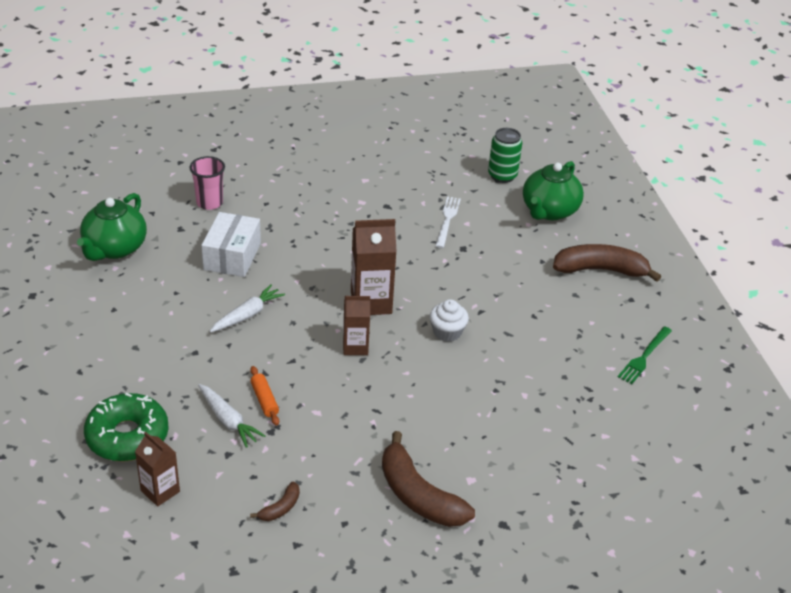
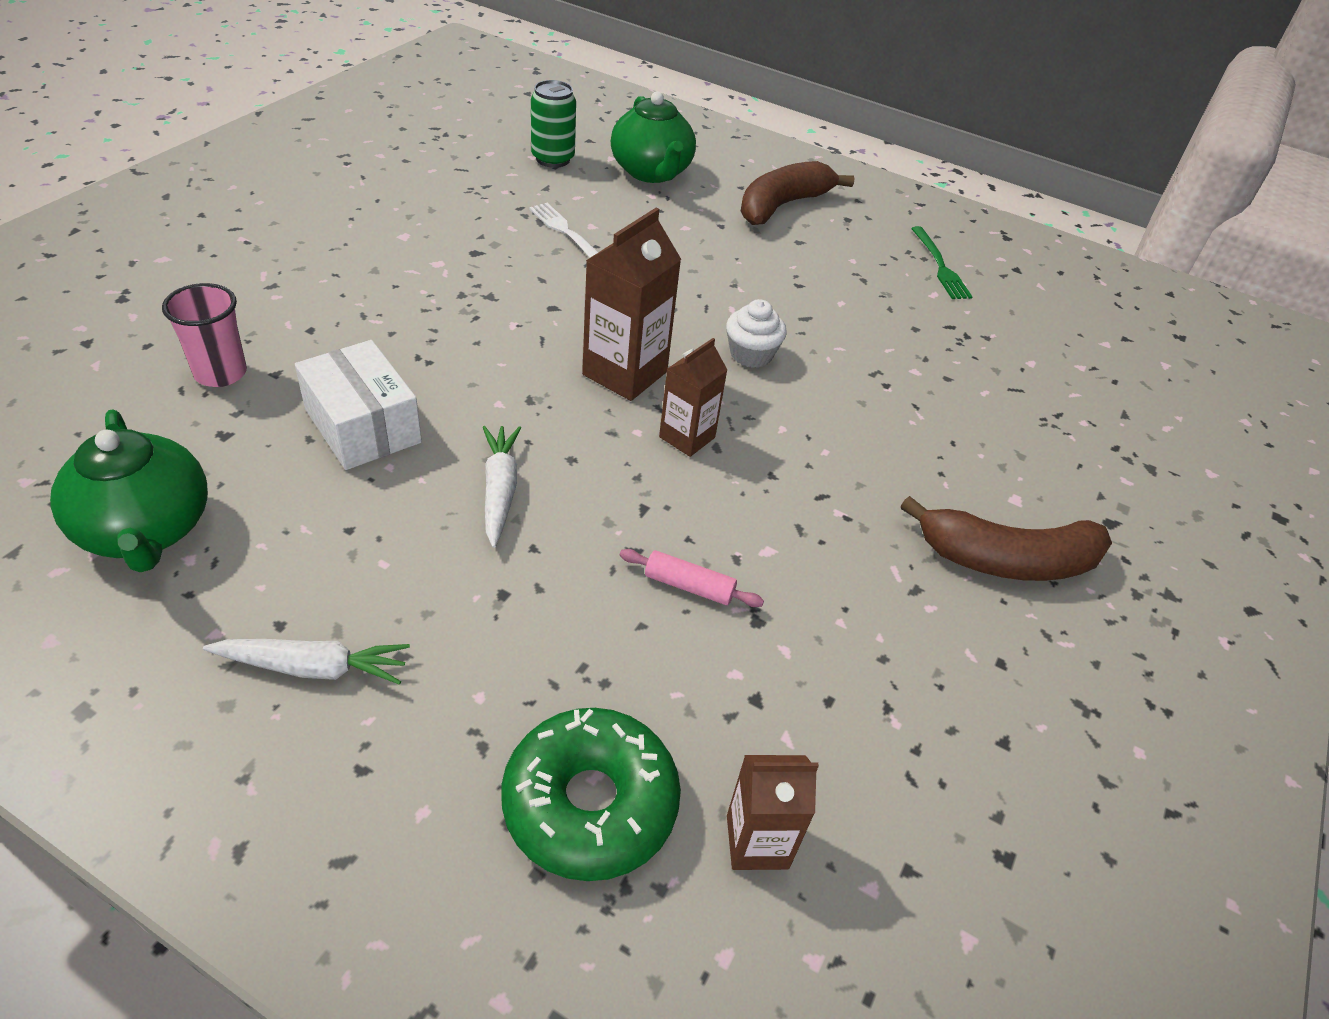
camera: 50 degrees left, 5 degrees up
white carrot [198,384,265,448] -> white carrot moved to [203,639,410,685]
orange rolling pin [250,366,279,426] -> pink rolling pin [620,549,764,607]
brown banana [250,481,300,521] -> none

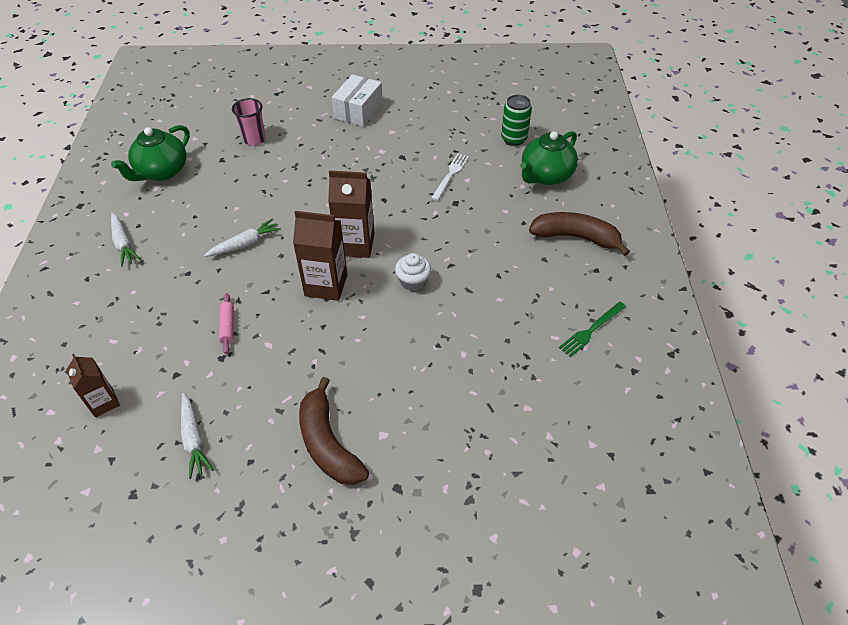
camera: 65 degrees right, 5 degrees up
white box [295,340,422,470] -> white box moved to [332,74,383,127]
green donut [501,708,681,881] -> none
brown carton [659,338,727,457] -> brown carton [293,211,348,301], size x1.61
none -> white carrot [181,393,214,479]

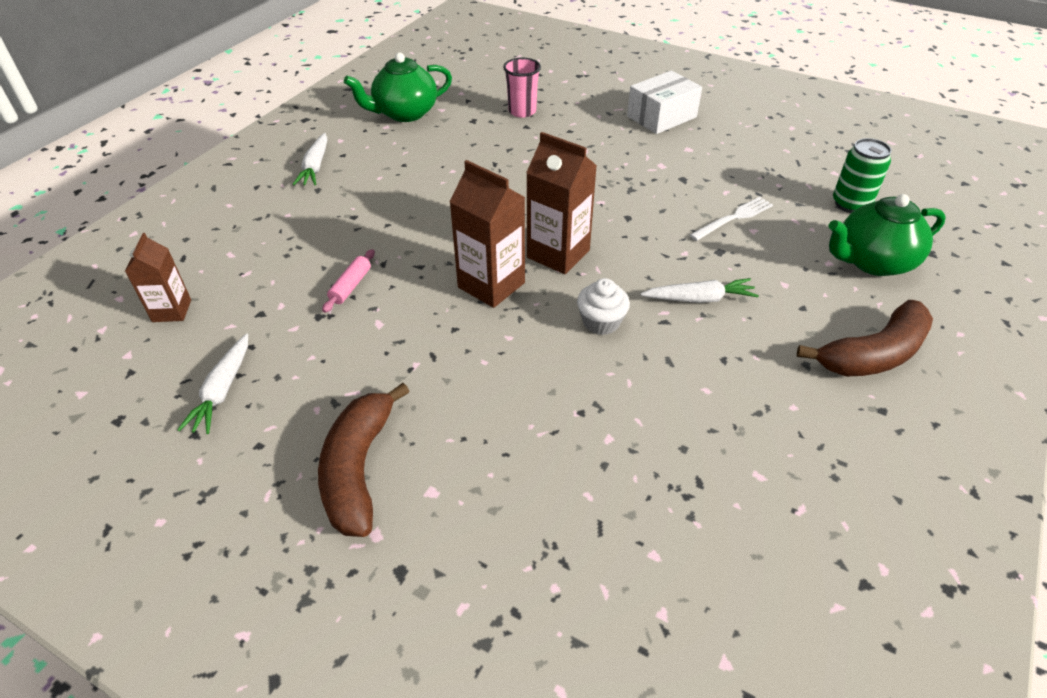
camera: 30 degrees right, 5 degrees down
white carrot [204,218,281,257] -> white carrot moved to [640,278,759,303]
brown banana [529,212,630,256] -> brown banana turned 105 degrees clockwise [797,300,933,377]
green fork [559,302,626,357] -> none

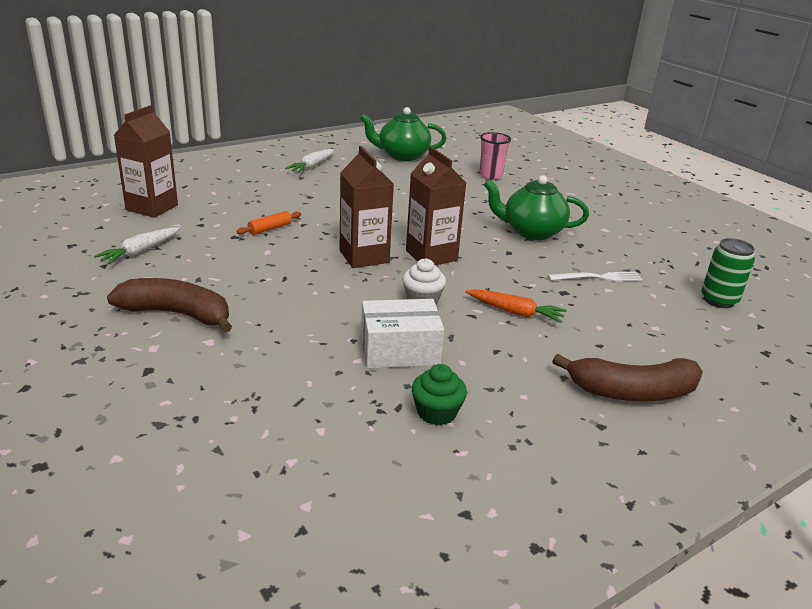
camera: 25 degrees right, 15 degrees down
brown carton [125,233,191,322] -> brown carton [114,105,178,218], size x1.61
brown banana [318,383,410,537] -> brown banana turned 75 degrees clockwise [107,278,232,333]
pink rolling pin [322,249,375,313] -> orange rolling pin [236,211,301,235]
white box [627,71,702,134] -> white box moved to [361,299,444,368]
white carrot [640,278,759,303] -> orange carrot [465,289,567,323]
green teapot [829,194,946,276] -> green teapot moved to [484,175,589,240]
none -> green cupcake [412,364,467,426]

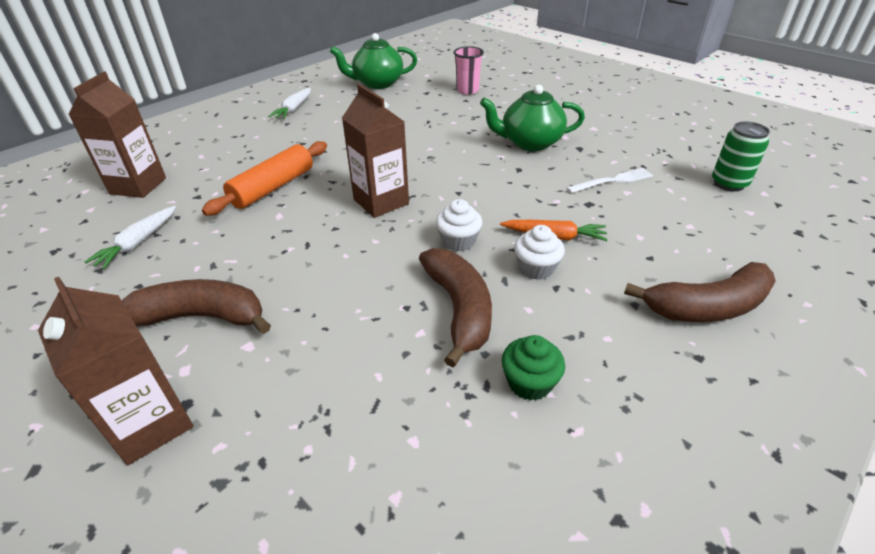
camera: 10 degrees left, 10 degrees up
orange rolling pin [236,211,301,235] -> orange rolling pin [202,141,327,216], size x1.97
white box [361,299,444,368] -> brown banana [419,248,492,367]
brown carton [406,147,466,265] -> brown carton moved to [38,277,194,465]
none -> white cupcake [514,225,565,280]

